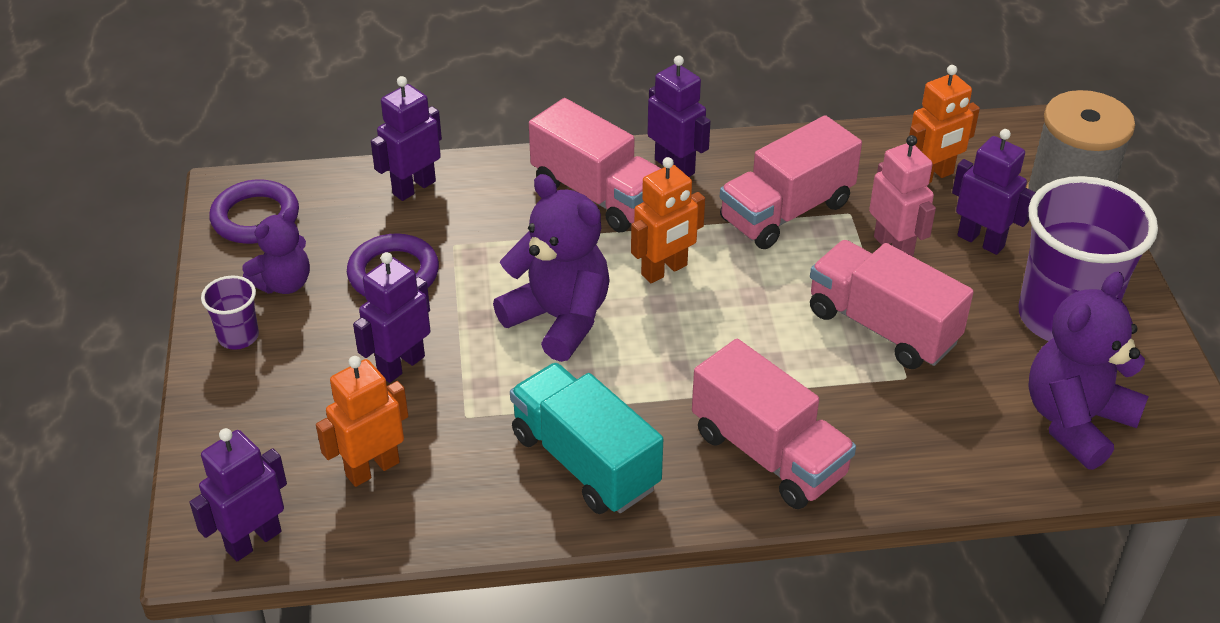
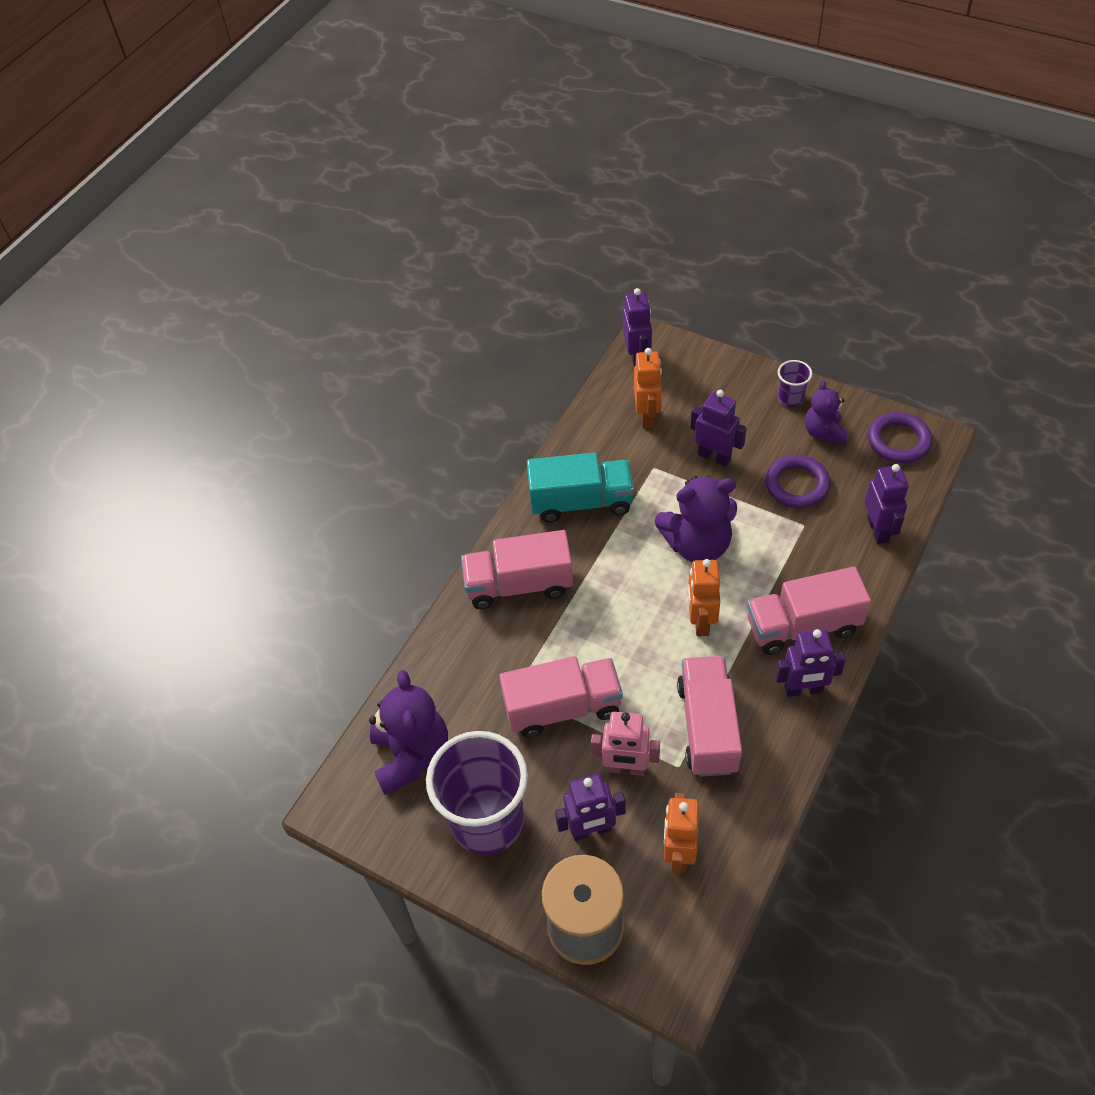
camera: 130 degrees right, 10 degrees up
purple robot [353,252,430,383] -> purple robot turned 45 degrees counterclockwise [690,390,747,467]

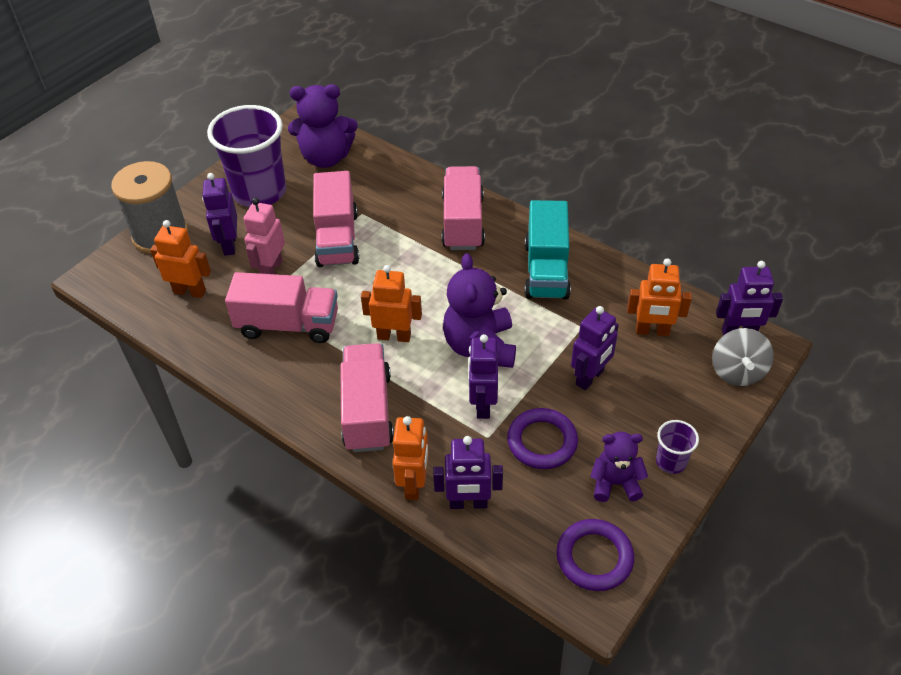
camera: 95 degrees right, 5 degrees down
purple robot [775,629,846,697] -> purple robot moved to [468,334,498,419]
none -> orange robot [393,416,429,500]
none -> grey spinning top [712,328,774,386]

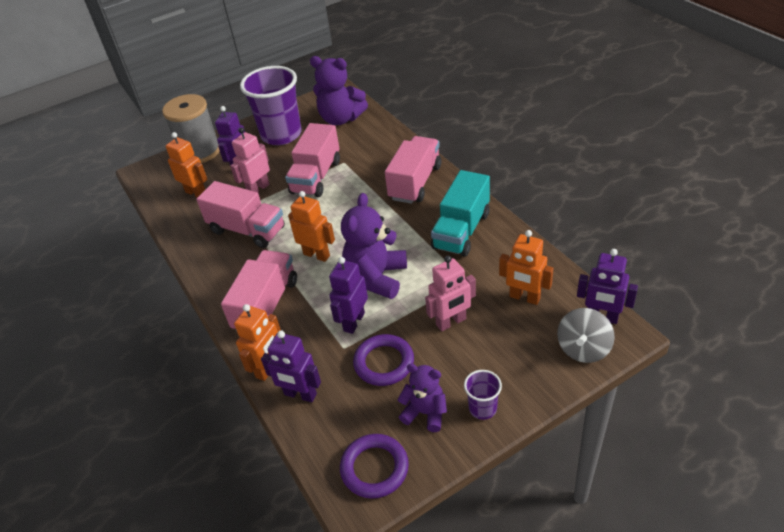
camera: 25 degrees right, 5 degrees down
purple robot [571,306,619,390] -> pink robot [425,256,476,331]

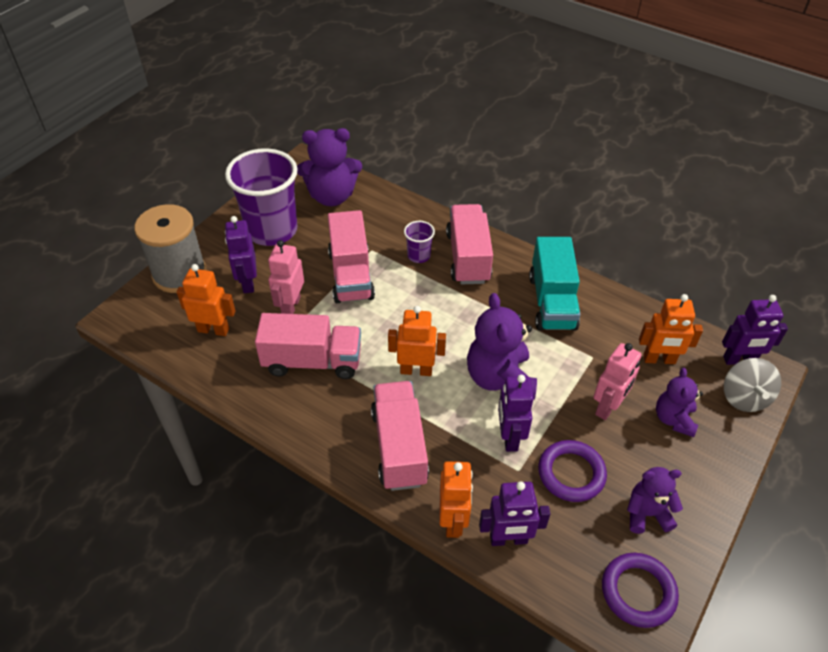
camera: 30 degrees left, 5 degrees up
purple cup [464,370,502,420] -> purple cup moved to [404,221,435,263]
none -> purple teddy bear [656,368,703,437]

